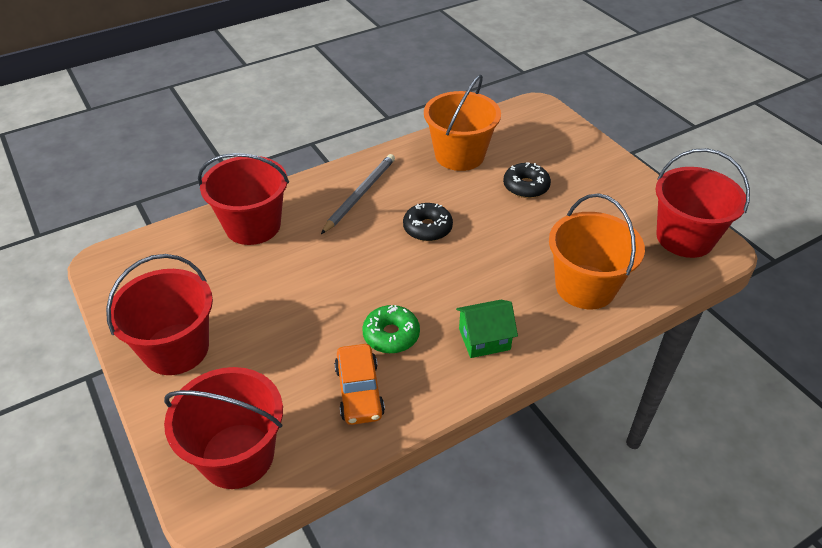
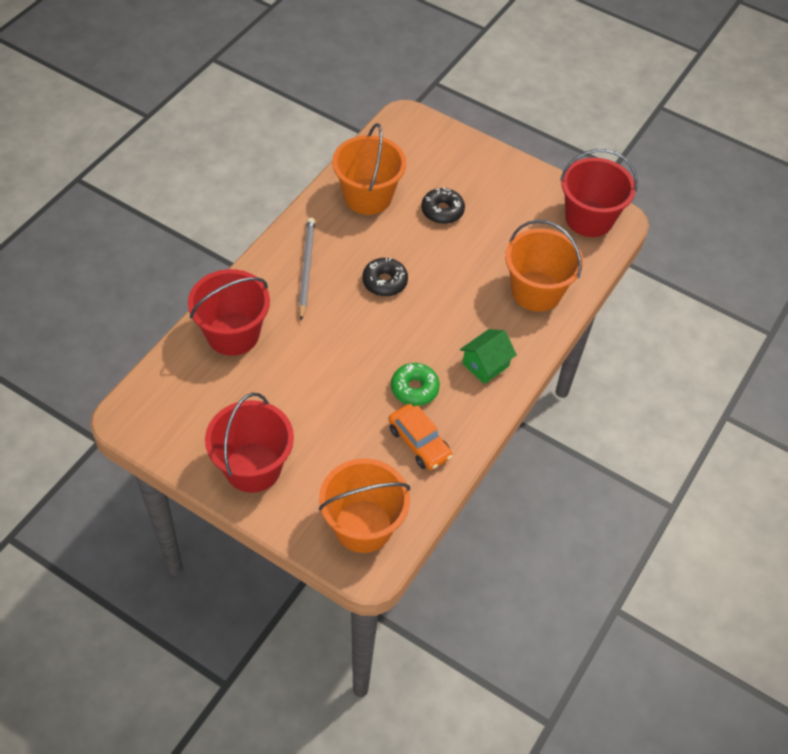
camera: 30 degrees left, 10 degrees up
red bucket [164,367,283,489] -> orange bucket [319,458,410,553]

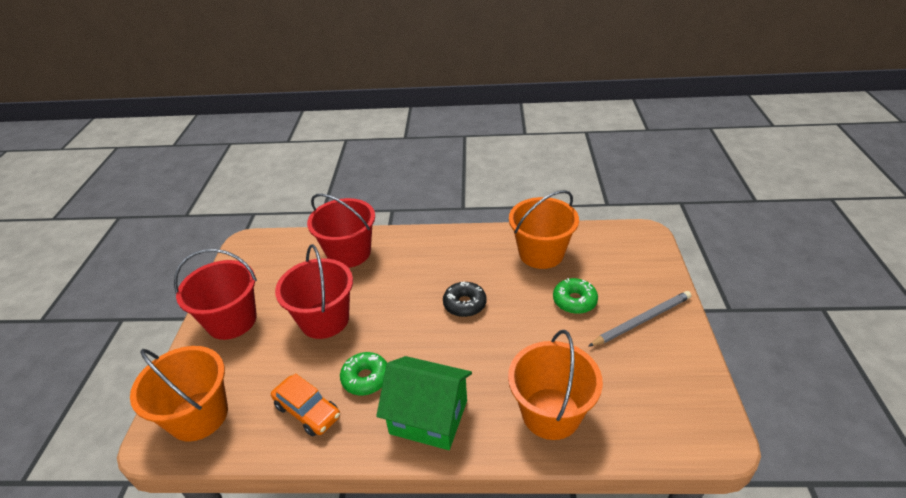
camera: 65 degrees right, 15 degrees down
grey pencil [298,218,315,321] -> grey pencil moved to [588,291,691,347]
orange car [388,404,452,470] -> orange car turned 75 degrees counterclockwise [271,373,340,436]
black donut [421,187,465,224] -> green donut [553,278,598,314]
green house [460,329,517,384] -> green house [376,356,472,450], size x1.65
red bucket [560,149,638,237] -> red bucket moved to [275,244,353,339]

